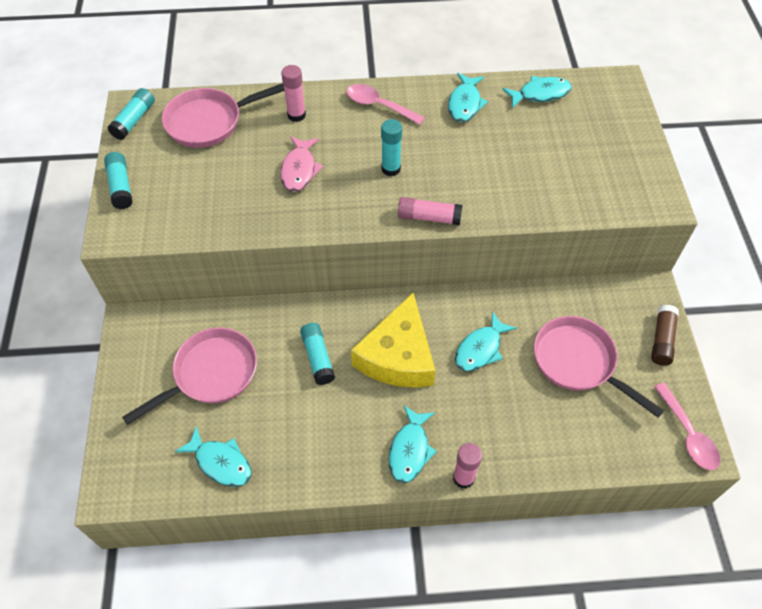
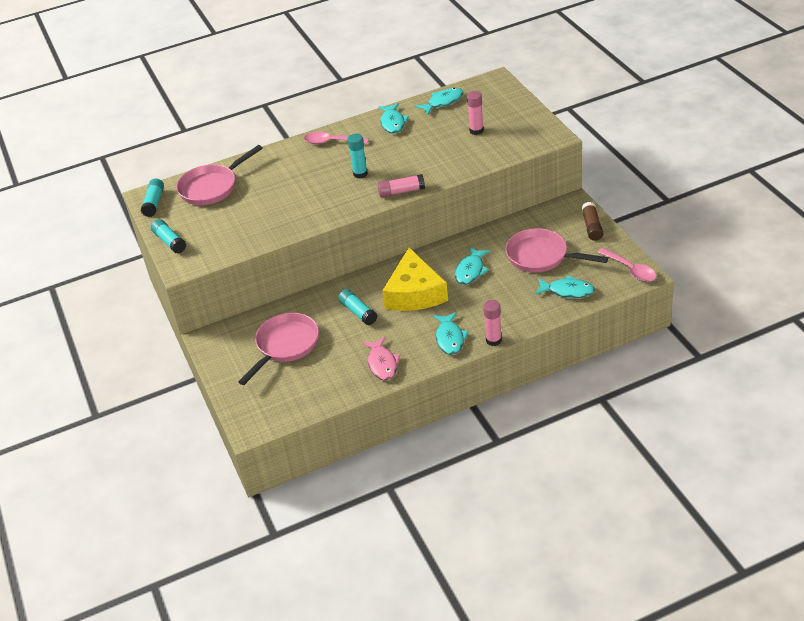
camera: 15 degrees left, 15 degrees down
turquoise fish [175,426,252,487] -> turquoise fish moved to [535,276,595,298]
pink fish [280,136,323,192] -> pink fish moved to [362,336,401,381]
pink glue stick [281,65,306,122] -> pink glue stick moved to [467,91,484,135]

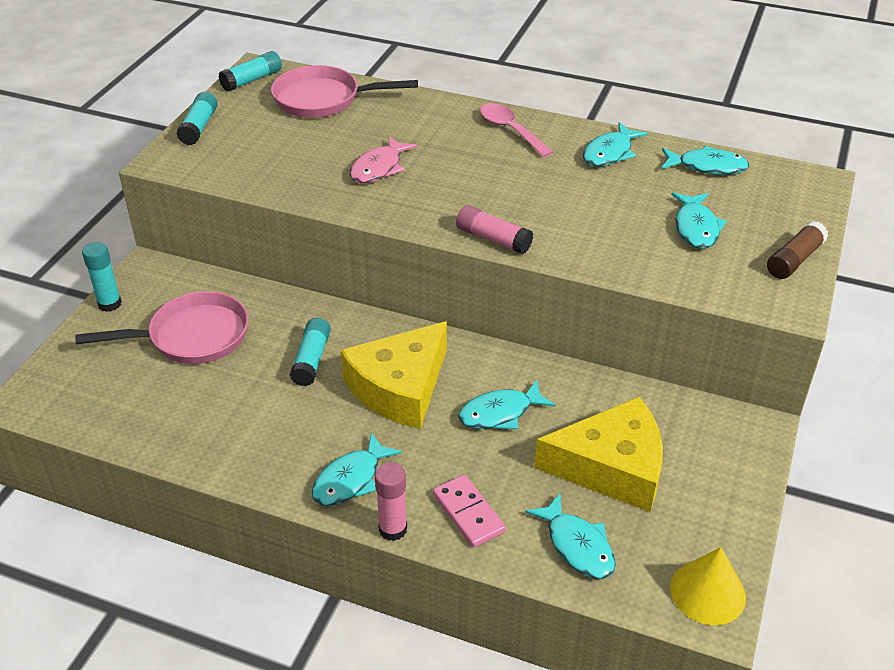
camera: 40 degrees right, 0 degrees up
turquoise glue stick [348,134,368,179] -> turquoise glue stick moved to [82,242,122,312]
pink fish [362,336,401,381] -> pink fish moved to [350,136,418,184]
pink glue stick [467,91,484,135] -> turquoise fish [671,192,727,249]
pink pan [505,228,608,272] -> yellow cheese [534,397,663,512]
brown glue stick [581,202,603,241] -> brown glue stick moved to [767,221,828,279]
pink spoon [598,248,657,282] -> yellow cone [670,547,746,625]
none -> pink domino [433,475,506,547]

